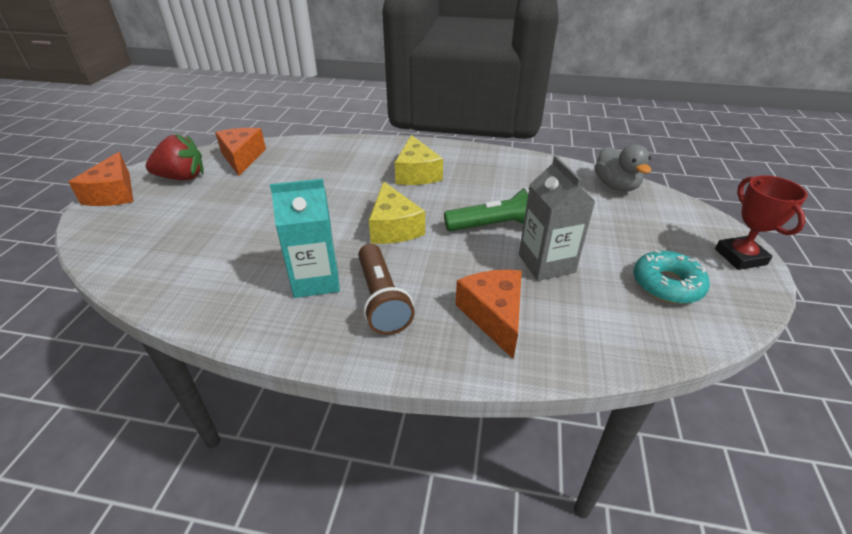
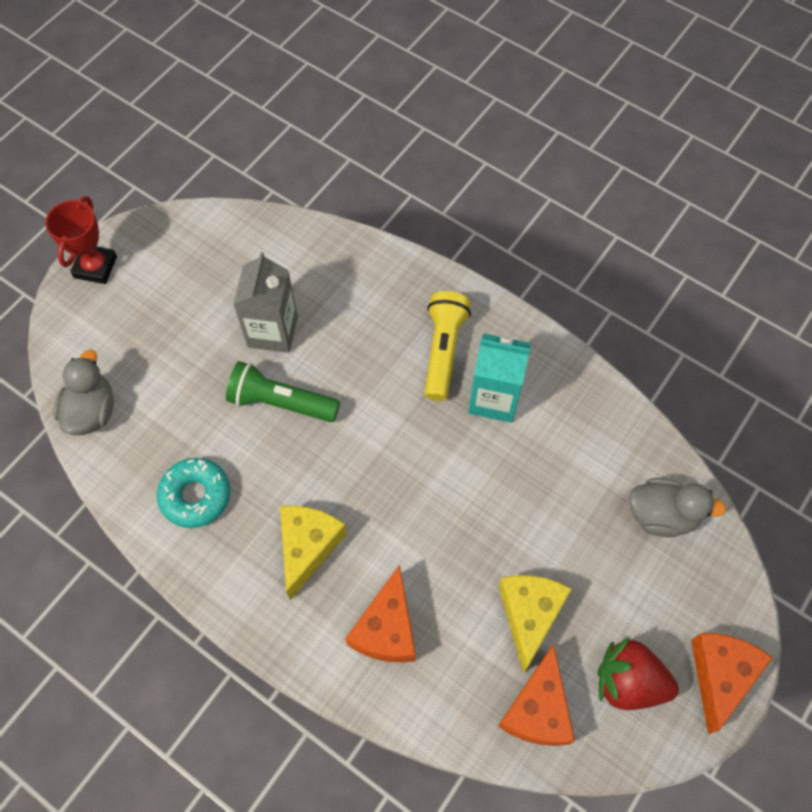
camera: 155 degrees left, 25 degrees up
brown flashlight [358,244,415,335] -> yellow flashlight [424,291,471,401]
yellow cheese [369,181,425,244] -> yellow cheese moved to [499,575,572,673]
orange cheese [455,270,522,359] -> orange cheese moved to [345,565,416,663]
turquoise donut [634,250,710,304] -> turquoise donut moved to [157,458,231,528]
none -> grey duck [629,478,727,537]

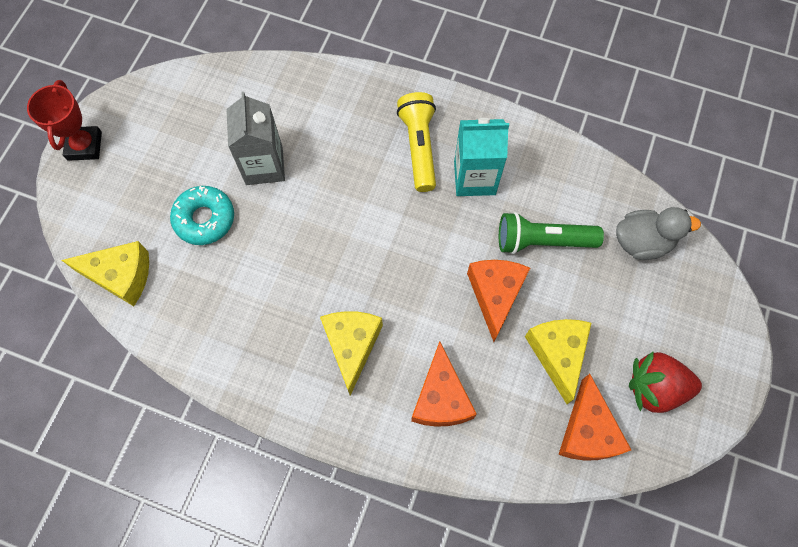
camera: 15 degrees left, 5 degrees up
grey duck [53,350,114,435] -> yellow cheese [62,241,149,306]
turquoise donut [157,458,231,528] -> turquoise donut moved to [170,186,234,245]
green flashlight [226,361,340,422] -> green flashlight moved to [499,212,604,254]
orange cheese [691,633,773,734] -> orange cheese moved to [467,260,530,342]

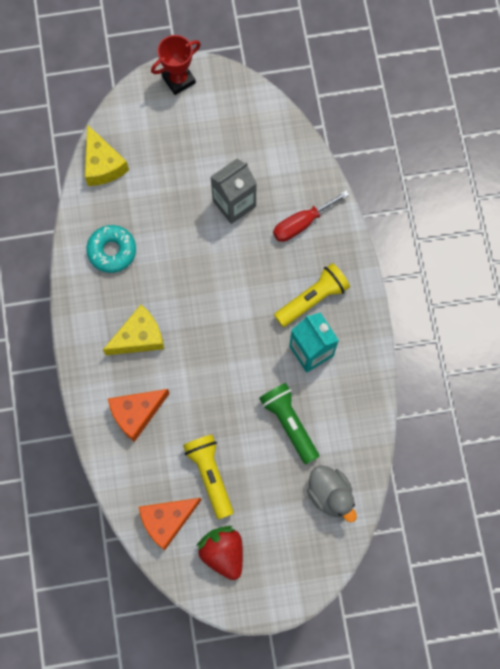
camera: 60 degrees right, 5 degrees up
turquoise donut [170,186,234,245] -> turquoise donut moved to [86,225,136,273]
orange cheese [467,260,530,342] -> none
yellow cheese [525,319,591,404] -> yellow flashlight [183,434,234,520]
none -> red screwdriver [273,190,349,242]

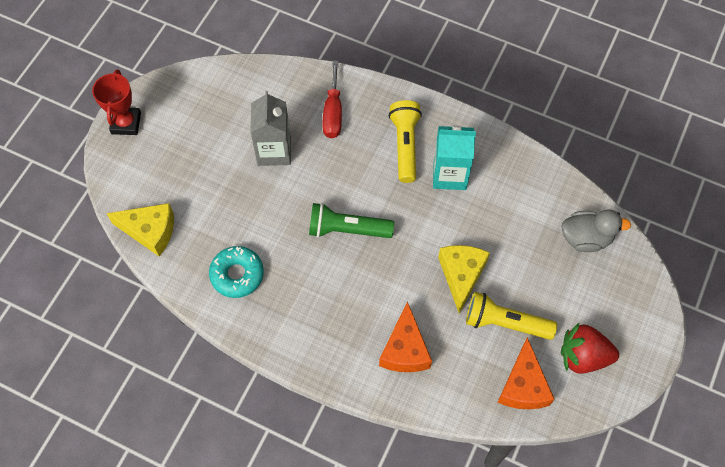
camera: 55 degrees left, 10 degrees down
yellow cheese [103,305,164,355] -> yellow cheese moved to [438,245,490,314]
green flashlight [259,383,319,464] -> green flashlight moved to [309,203,394,238]

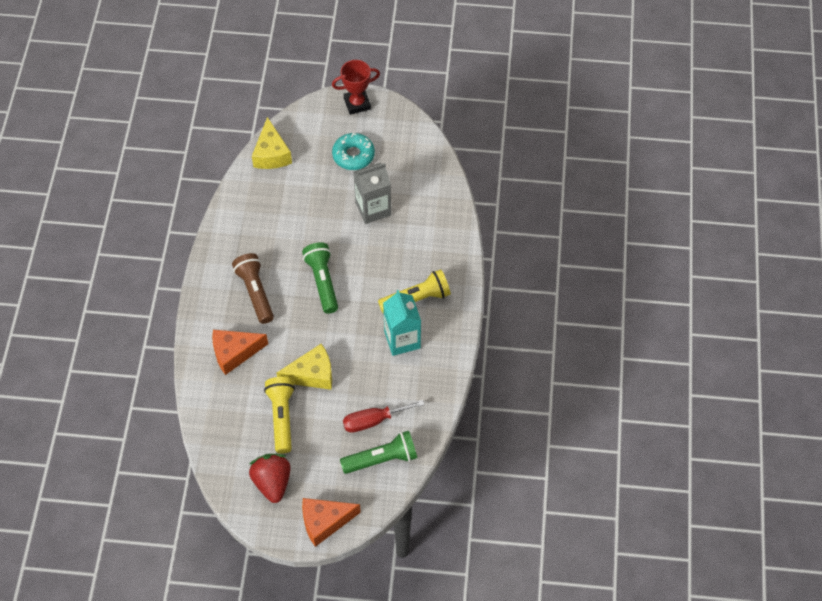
camera: 70 degrees right, 5 degrees down
turquoise donut [209,246,264,298] -> turquoise donut moved to [332,133,375,170]
red screwdriver [322,61,342,138] -> red screwdriver moved to [343,400,425,433]
orange cheese [498,337,554,409] -> orange cheese moved to [302,498,361,547]
grey duck [561,209,631,252] -> green flashlight [340,431,417,474]
none -> brown flashlight [232,253,274,324]

